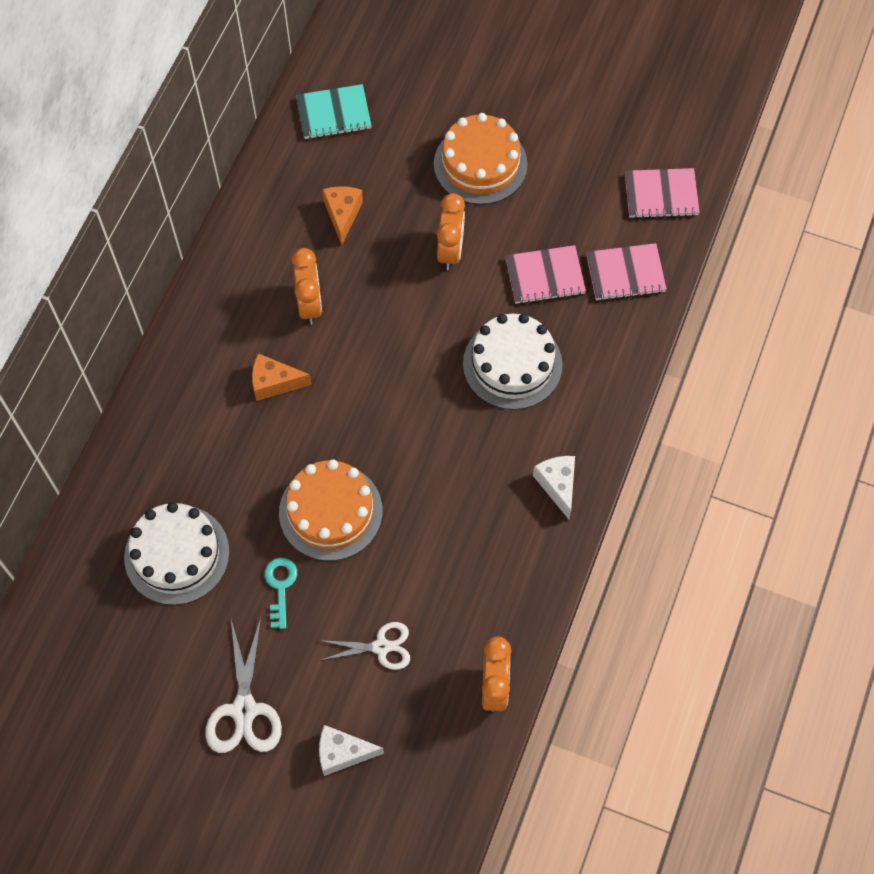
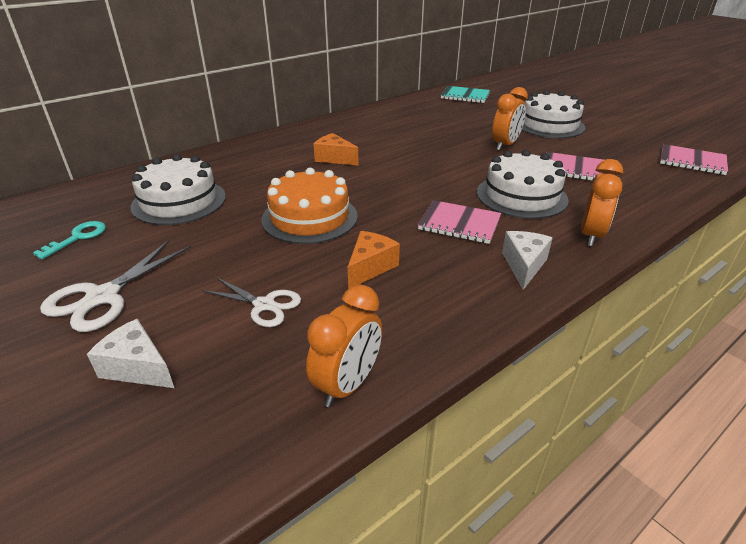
camera: 30 degrees right, 30 degrees down
turquoise key [264,558,297,629] -> turquoise key moved to [33,221,106,259]
orange clock [291,248,322,325] -> orange clock moved to [581,159,623,246]
orange cheese [322,186,363,245] -> orange cheese moved to [348,231,400,289]
orange cake [434,113,528,205] -> white cake [522,90,586,138]
pink notebook [586,243,667,301] -> pink notebook moved to [418,200,501,244]

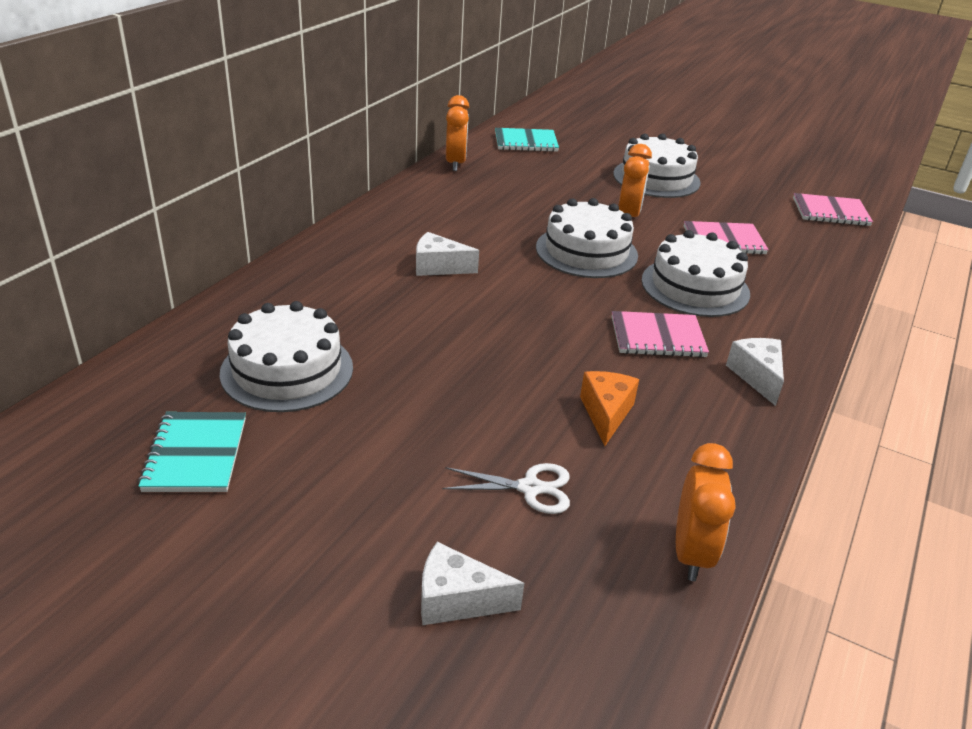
camera: 25 degrees left, 0 degrees up
turquoise key [33,221,106,259] -> turquoise notebook [138,412,246,492]
white scissors [40,240,191,332] -> none
orange cake [261,168,358,244] -> none
orange cheese [314,133,359,166] -> white cheese [416,232,479,276]
orange clock [581,159,623,246] -> orange clock moved to [446,95,469,171]
none -> white cake [536,198,638,278]

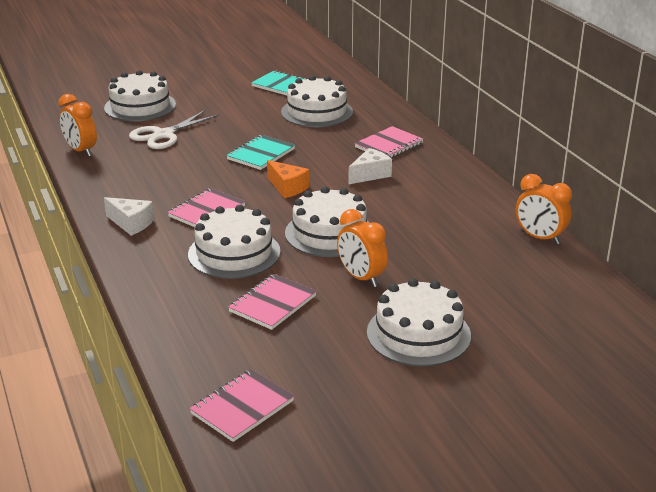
camera: 130 degrees right, 5 degrees down
white cheese [421,542,524,625] -> white cake [104,70,176,122]
white scissors [442,463,570,514] -> white scissors [129,110,219,149], size x1.51
turquoise notebook [495,128,559,152] -> turquoise notebook moved to [226,135,295,170]
orange cheese [580,371,639,446] -> orange cheese moved to [267,160,310,198]
none -> pink notebook [354,126,423,158]

